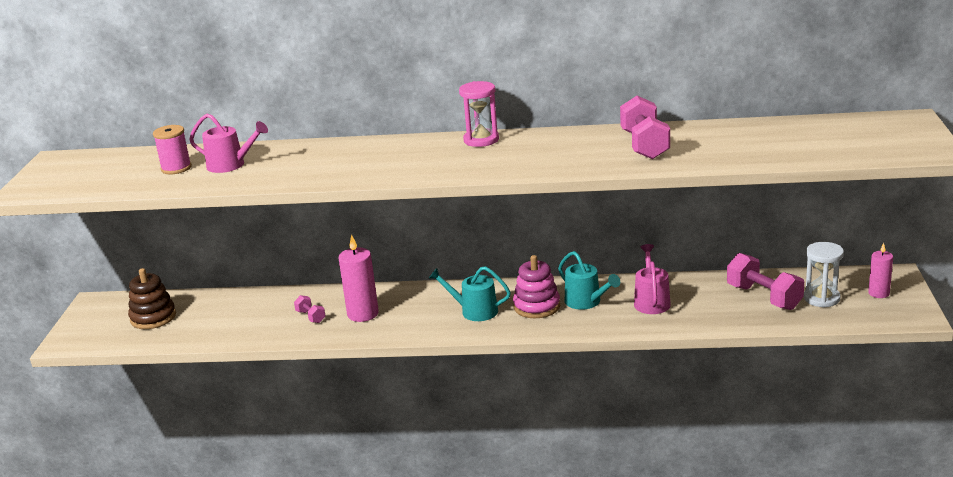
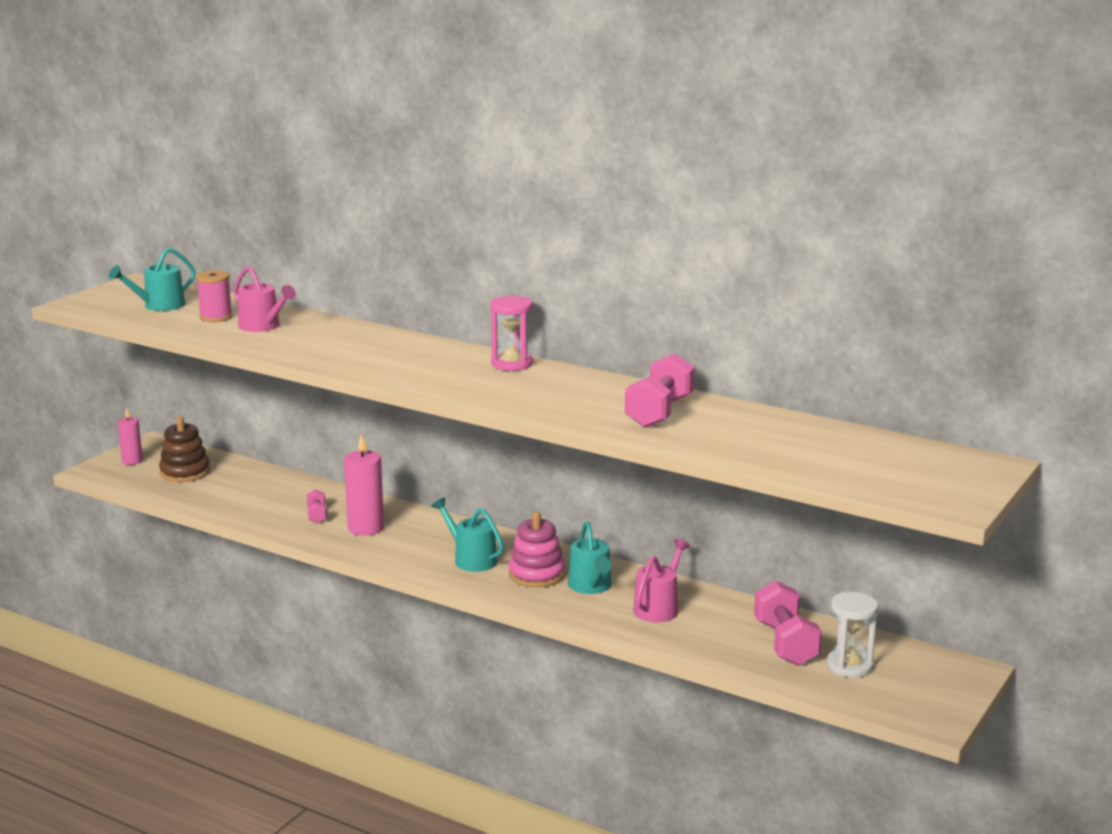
camera: 25 degrees right, 5 degrees down
pink candle [868,243,893,298] -> pink candle moved to [118,408,143,465]
none -> turquoise watering can [109,248,196,311]

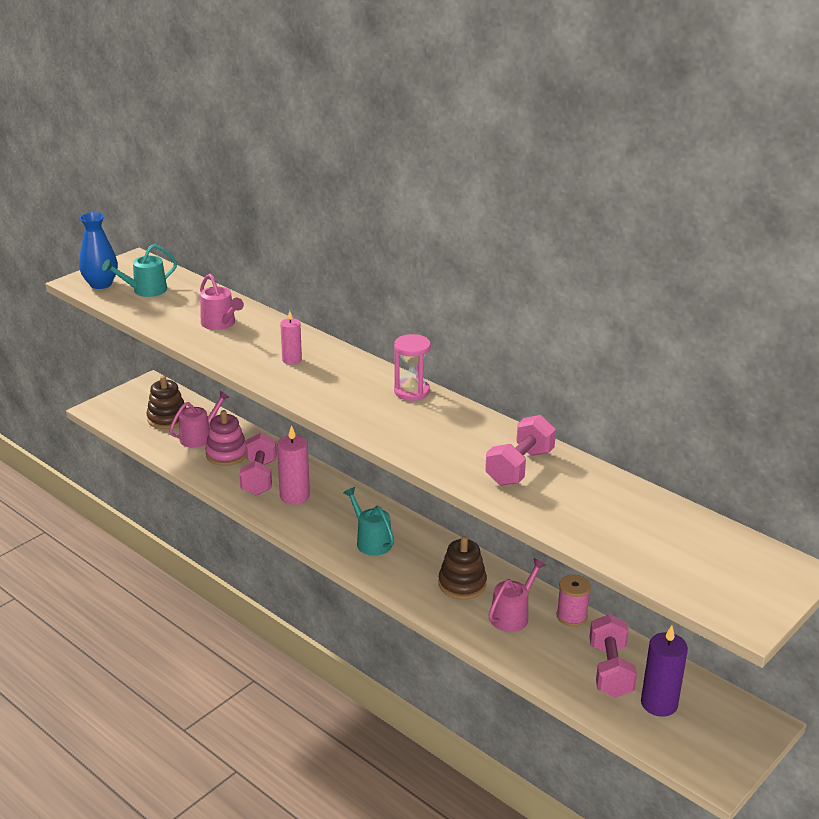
camera: 10 degrees right, 10 degrees up
pink candle [118,408,143,465] -> pink candle moved to [280,311,302,365]
pink spool [196,270,233,322] -> pink spool moved to [556,575,591,627]
pink dumbbell [307,489,327,523] -> pink dumbbell [240,433,277,496], size x1.99
pink stacking toy [509,511,565,588] -> pink stacking toy moved to [205,410,246,466]
turquoise watering can [568,521,612,594] -> brown stacking toy [438,536,487,600]
white hourglass [827,592,878,677] -> purple candle [641,625,688,717]
none -> blue vase [79,212,118,289]
none -> pink watering can [169,391,229,448]

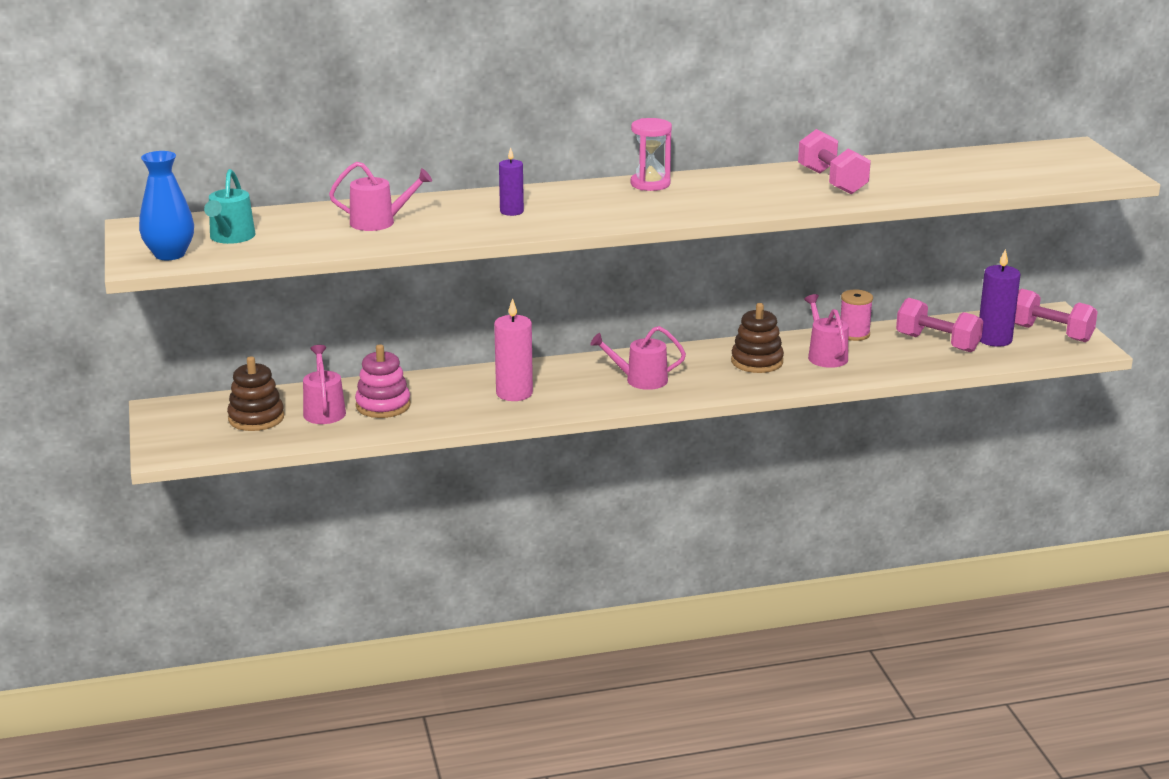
camera: 55 degrees left, 5 degrees down
pink dumbbell [240,433,277,496] -> pink dumbbell moved to [1015,289,1098,342]
pink candle [280,311,302,365] -> purple candle [499,147,524,216]
turquoise watering can [343,487,394,556] -> pink watering can [590,326,686,390]

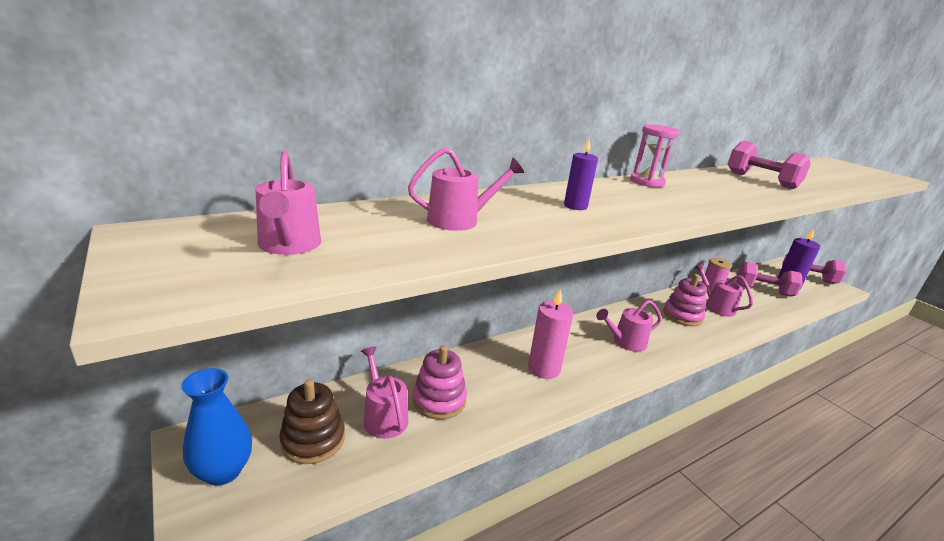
camera: 20 degrees left, 0 degrees up
blue vase [139,151,194,260] -> blue vase moved to [181,368,252,486]
turquoise watering can [204,169,255,244] -> pink watering can [255,151,321,255]
brown stacking toy [731,303,784,373] -> pink stacking toy [663,274,707,326]

